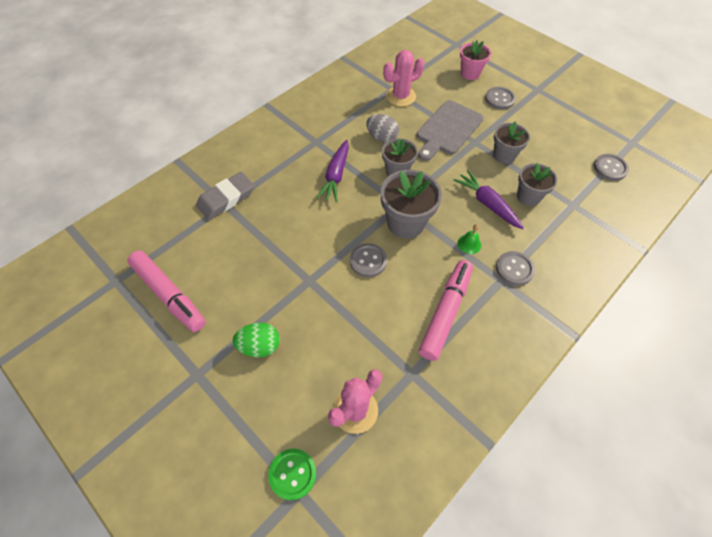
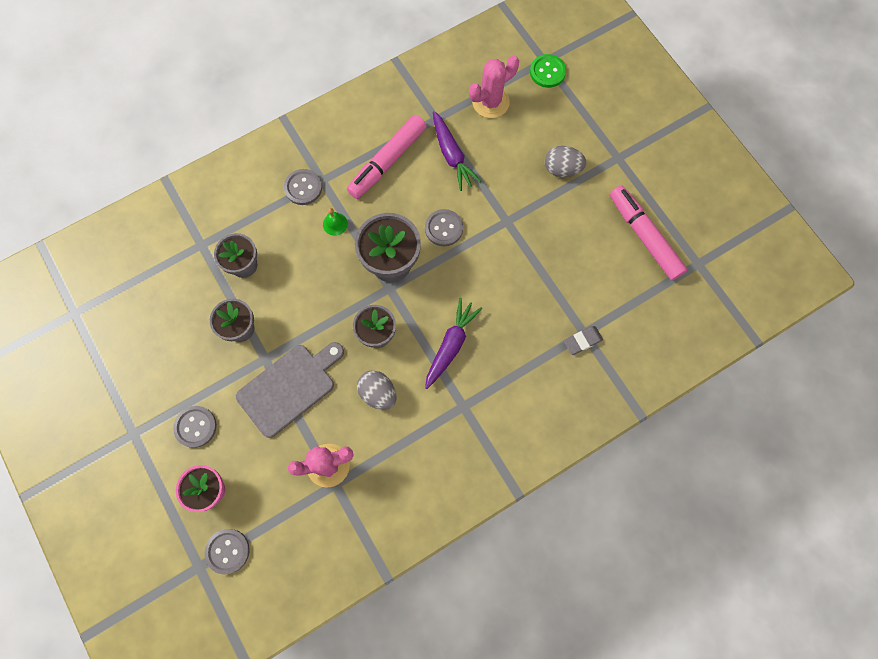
camera: 165 degrees left, 15 degrees up
grey eraser [196,172,255,220] -> grey eraser [564,326,603,355], size x0.58
green egg [233,323,280,357] -> grey egg [545,146,586,177]
purple carrot [454,170,524,229] -> purple carrot moved to [433,111,481,191]
grey button [594,154,629,181] -> grey button moved to [204,529,250,575]

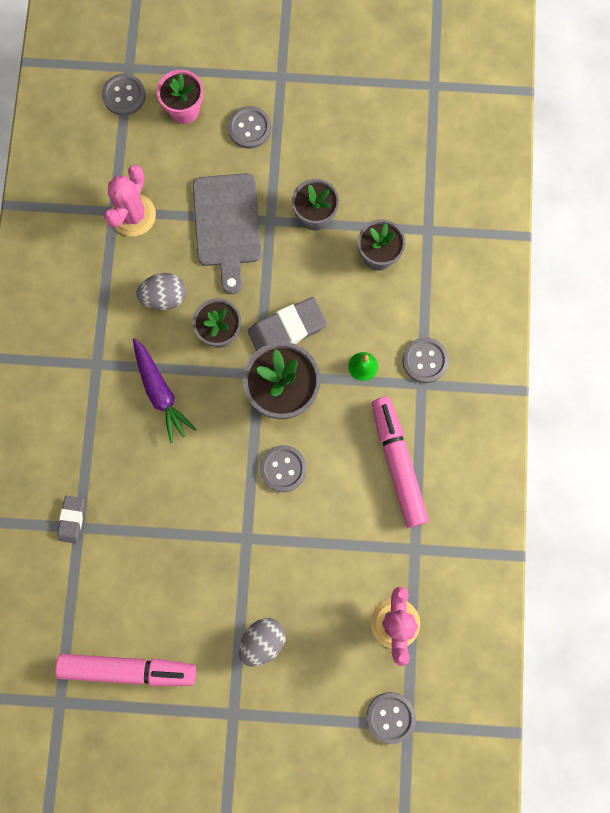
camera: 125 degrees right, 5 degrees up
purple carrot [433,111,481,191] -> none
green button [530,54,566,88] -> grey button [366,692,416,744]
none -> grey eraser [248,297,327,351]

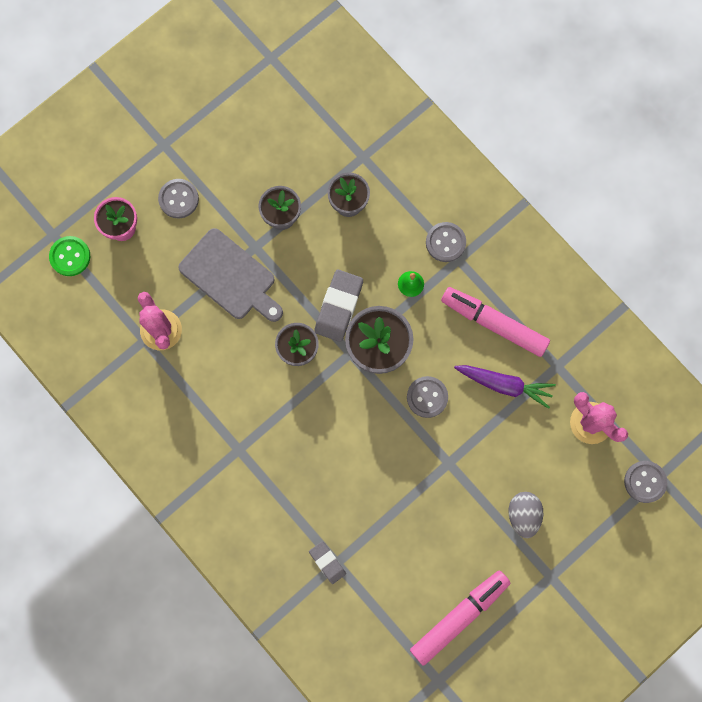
camera: 45 degrees left, 0 degrees up
grey button [102,74,146,116] -> green button [49,236,90,276]
purple carrot [133,338,197,443] -> purple carrot moved to [454,365,556,409]
grey egg [136,273,186,310] -> none

